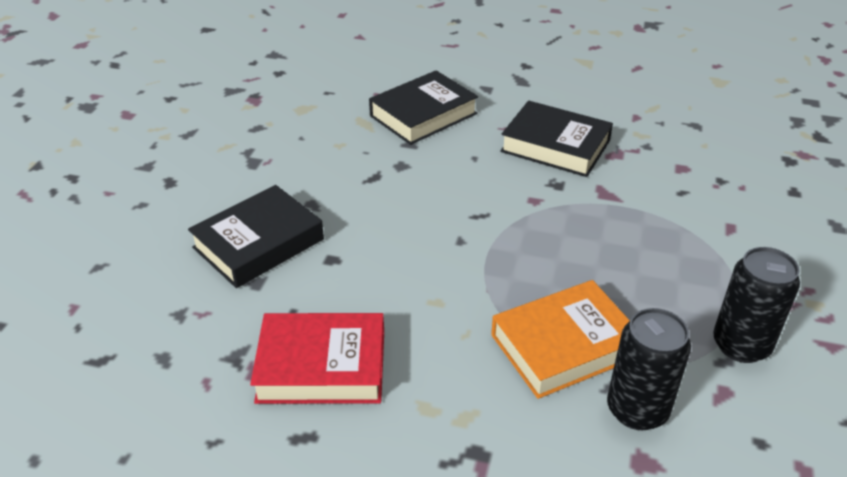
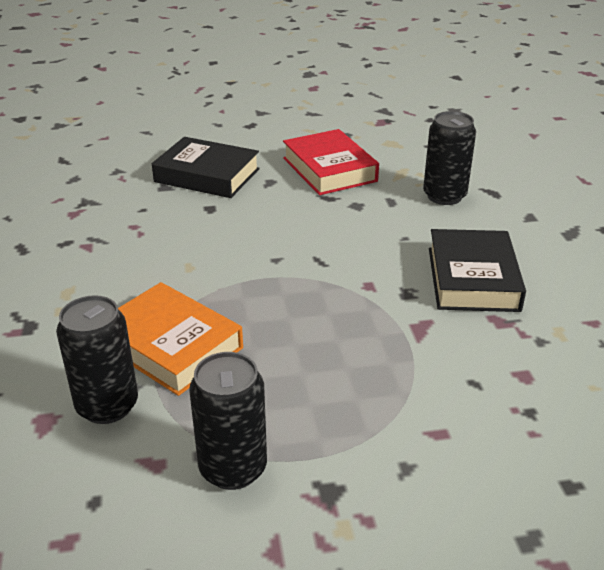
camera: 65 degrees right, 5 degrees down
red book [250,313,384,404] -> red book moved to [283,129,379,195]
black book [369,70,478,145] -> black can [423,111,476,205]

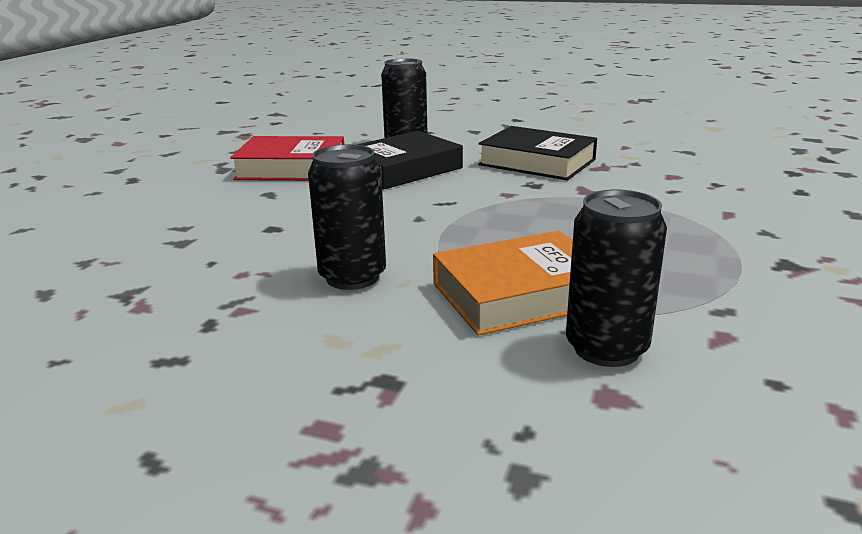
camera: 60 degrees left, 10 degrees down
black book [152,137,260,198] -> black book moved to [357,131,463,190]
black can [189,352,267,490] -> black can moved to [308,144,386,290]

